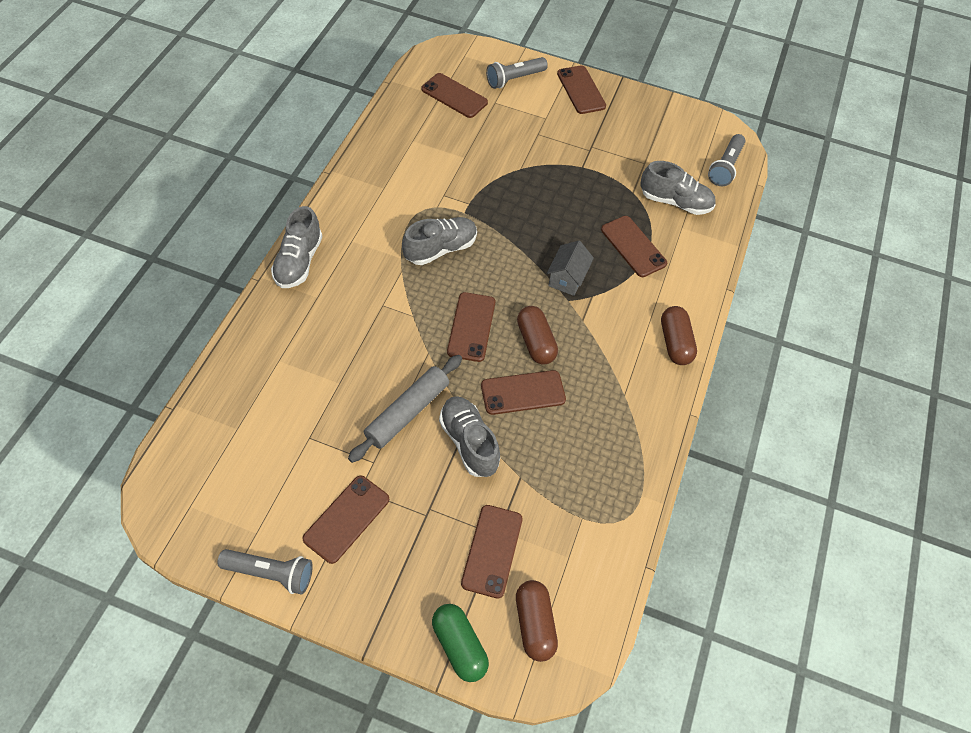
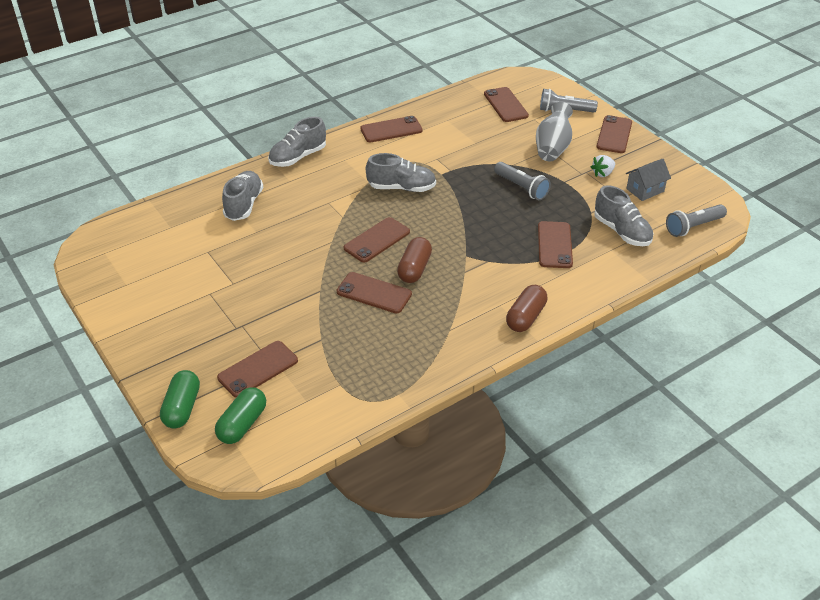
camera: 40 degrees right, 15 degrees down
grey flashlight [217,549,313,594] -> grey flashlight moved to [494,162,551,200]
brown phone [302,476,389,564] -> brown phone moved to [360,116,422,142]
grey rolling pin [348,355,462,463] -> none
grey shoe [439,396,500,477] -> grey shoe moved to [222,171,263,221]
brown capsule [516,580,558,662] -> green capsule [215,387,266,444]
grey house [546,241,594,296] -> grey house moved to [626,159,671,201]
none -> grey vase [536,102,573,161]
none -> white strawberry [591,155,615,177]

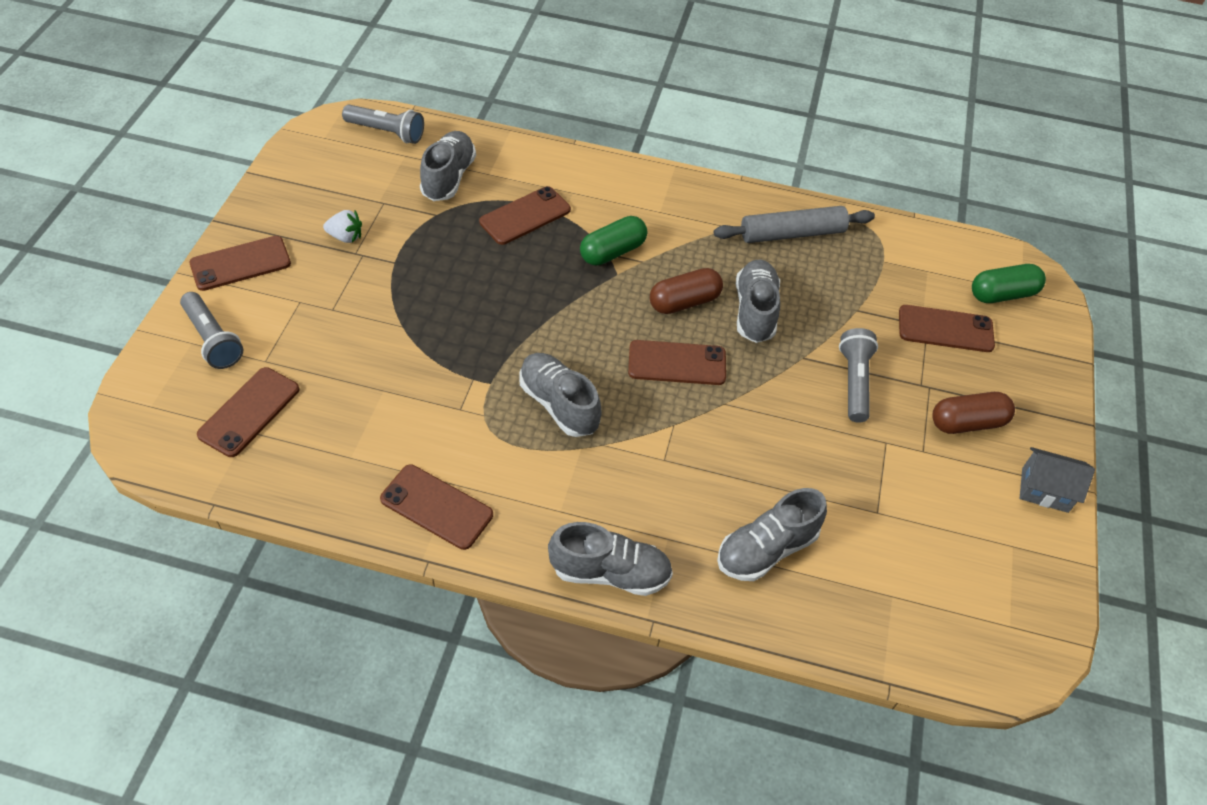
camera: 135 degrees left, 10 degrees up
green capsule [160,370,200,429] -> green capsule moved to [580,216,647,265]
brown phone [337,272,412,313] -> grey shoe [735,259,780,343]
grey flashlight [494,162,551,200] -> grey flashlight moved to [839,328,878,423]
brown capsule [506,285,548,332] -> brown capsule moved to [933,392,1015,434]
grey vase [536,102,573,161] -> none
grey house [626,159,671,201] -> grey house moved to [1020,447,1095,513]
none -> grey rolling pin [714,206,875,243]

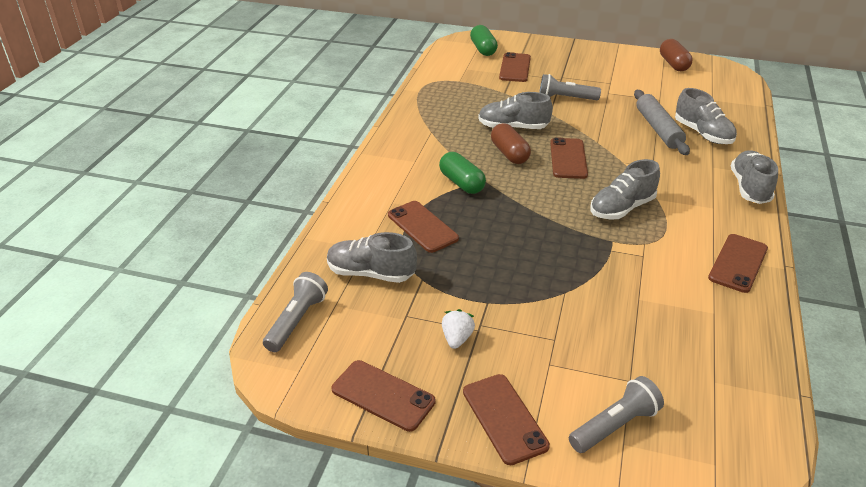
camera: 85 degrees left, 15 degrees down
brown phone [197,367,299,457] -> brown phone moved to [331,360,435,432]
grey rolling pin [714,206,875,243] -> grey rolling pin moved to [634,90,690,155]
brown capsule [933,392,1015,434] -> brown capsule moved to [660,39,693,71]
grey house [1020,447,1095,513] -> none

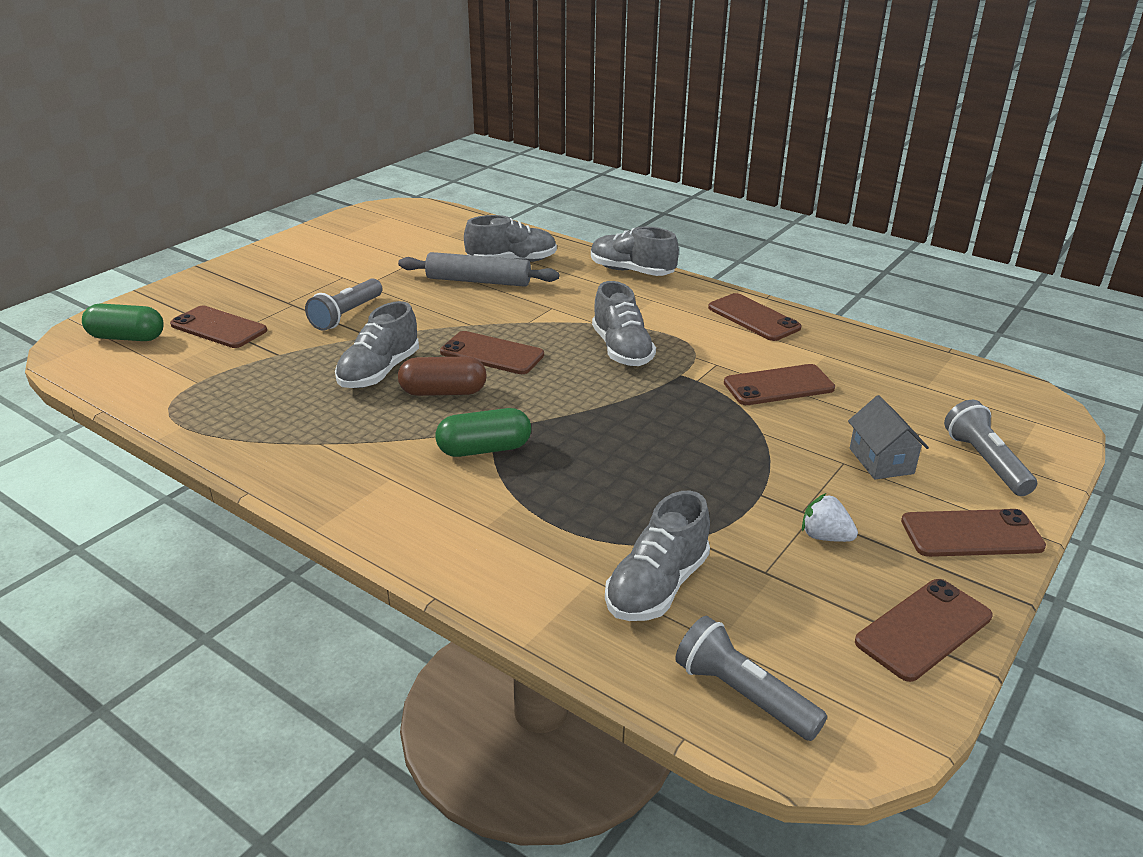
camera: 70 degrees left, 5 degrees down
brown phone [388,201,459,253] -> brown phone moved to [724,364,835,405]
brown capsule [660,39,693,71] -> none
none -> grey house [848,395,929,479]

